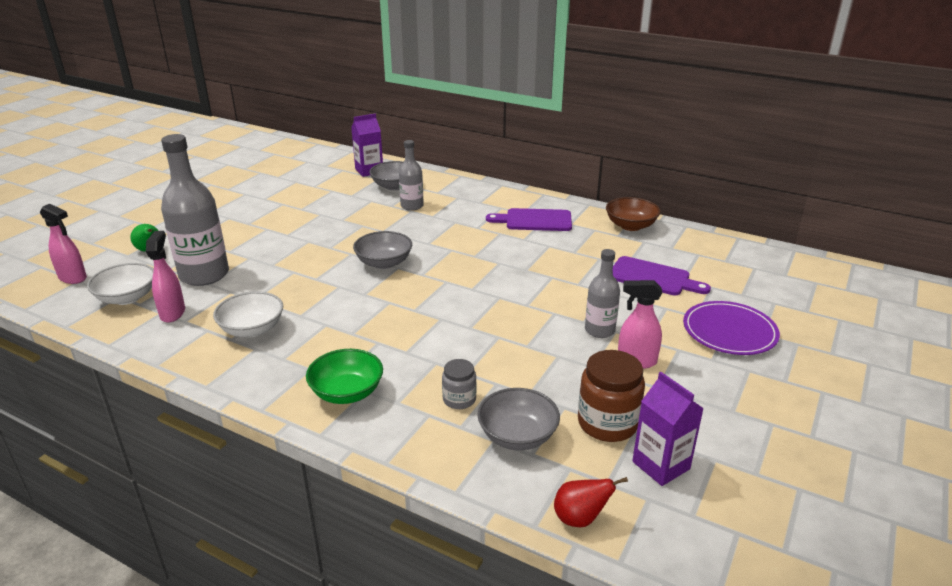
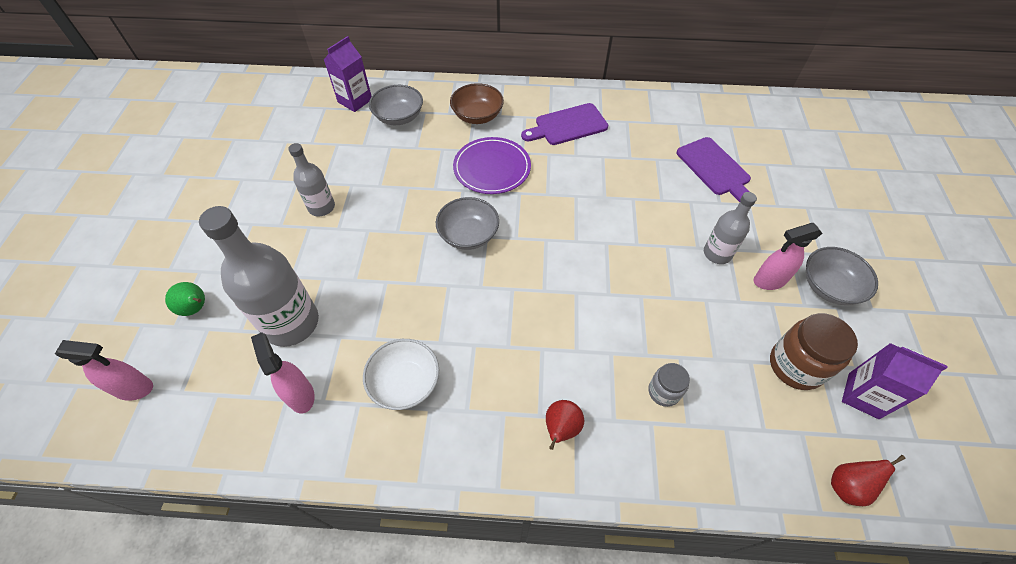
camera: 25 degrees left, 25 degrees up
white bowl [87,263,154,305] -> none
green bowl [306,349,383,404] -> red pear [546,400,584,450]
grey bottle [399,140,424,211] -> grey bottle moved to [288,143,335,216]
grey bowl [477,388,560,450] -> grey bowl moved to [806,247,878,305]
brown bowl [606,197,661,231] -> brown bowl moved to [450,83,504,124]
purple cutting board [613,256,711,296] -> purple cutting board turned 60 degrees clockwise [677,137,751,202]
purple plate [683,301,780,355] -> purple plate moved to [453,137,531,194]

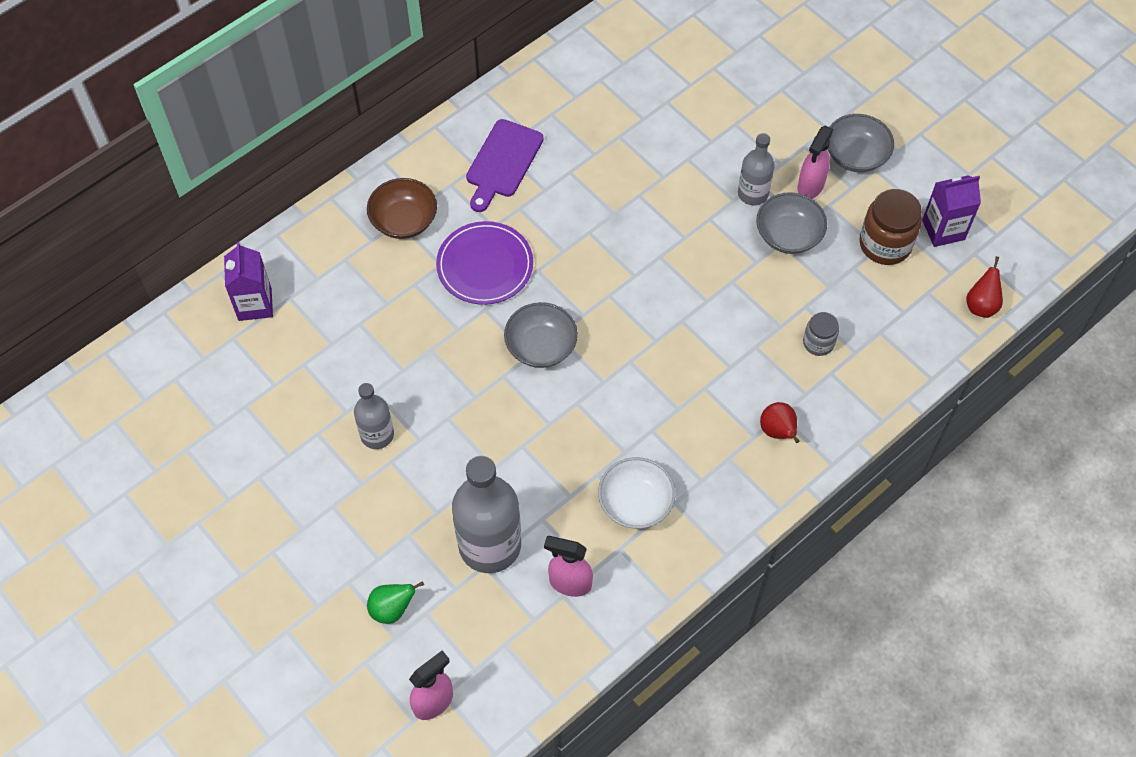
camera: 45 degrees left, 5 degrees up
grey bowl [369,85,423,125] -> grey bowl moved to [756,192,827,254]
purple cutting board [677,137,751,202] -> none

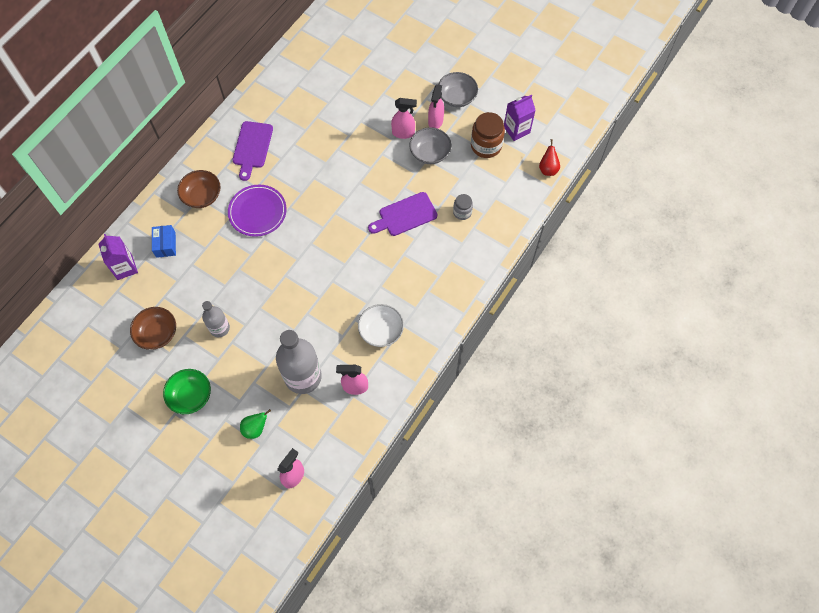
camera: 15 degrees left, 5 degrees up
grey bowl [504,302,578,368] -> none
grey bottle [738,133,775,206] -> pink spray bottle [391,98,417,139]
red pear [760,402,799,443] -> none
none -> brown bowl [130,307,176,350]
none -> blue box [152,225,176,258]
none -> green bowl [163,369,211,414]
none -> purple cutting board [368,192,438,236]

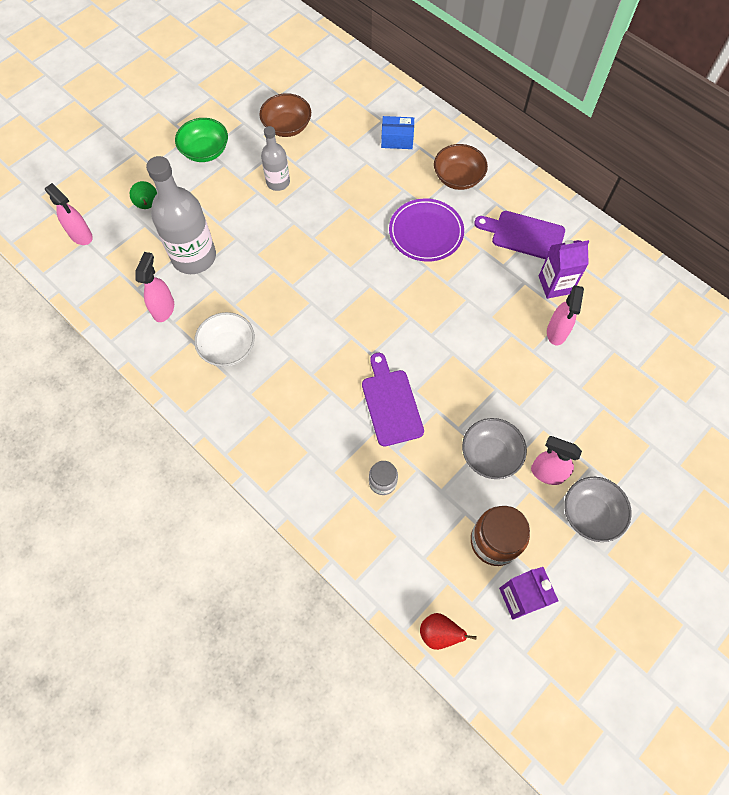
camera: 100 degrees right, 0 degrees up
purple carton [98,234,138,280] -> purple carton moved to [539,240,589,299]
pink spray bottle [391,98,417,139] -> pink spray bottle moved to [547,285,584,346]

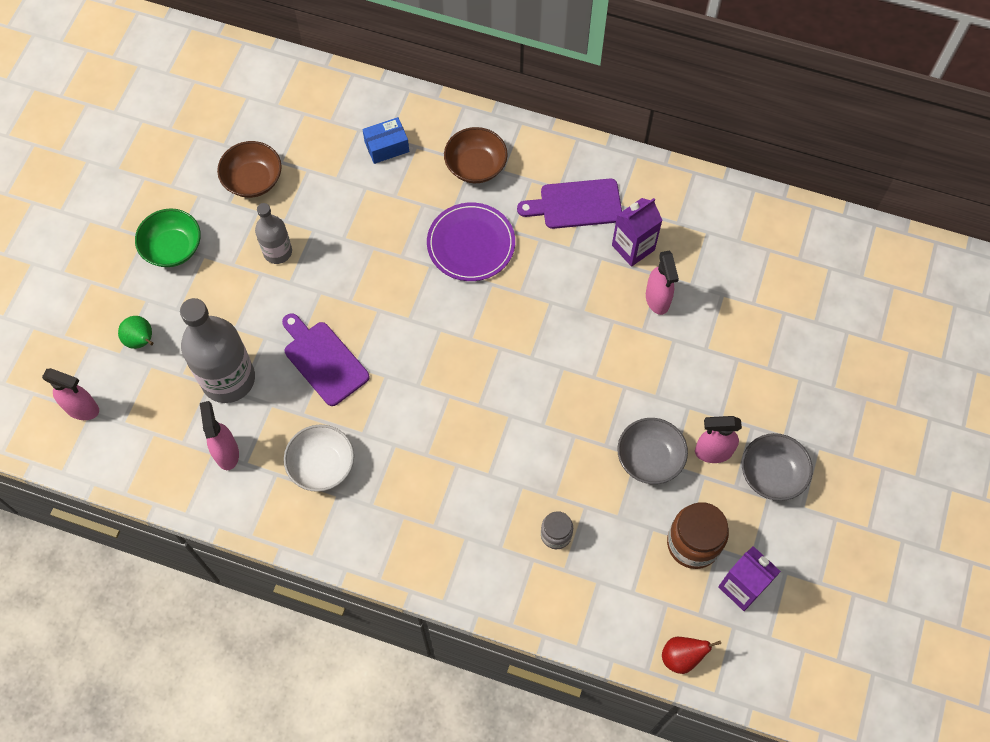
camera: 25 degrees left, 0 degrees up
purple cutting board [362,353,424,446] -> purple cutting board moved to [282,313,370,406]

